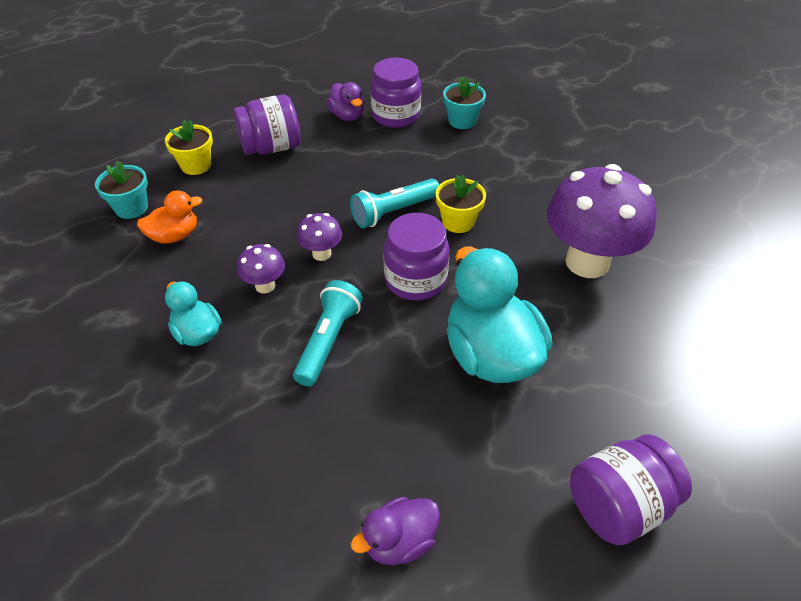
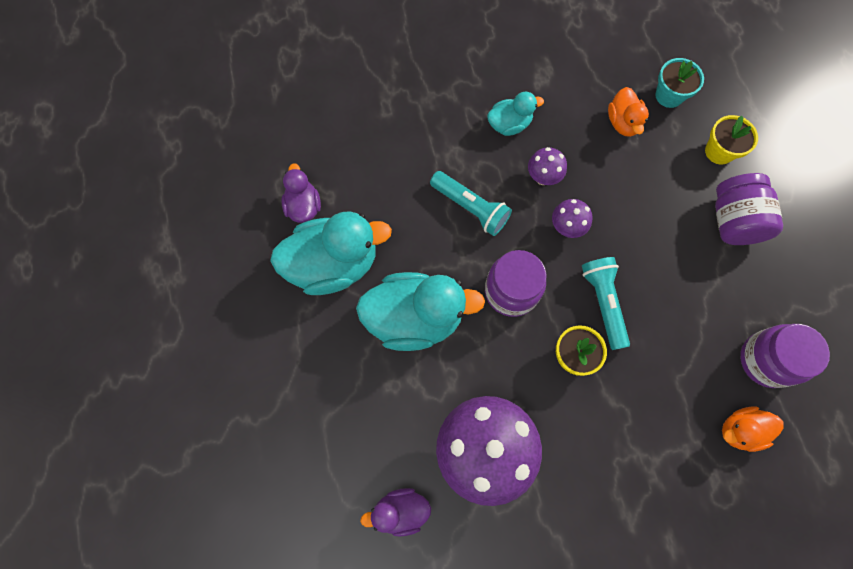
camera: 110 degrees right, 25 degrees up
purple duck [327,82,364,121] -> purple duck moved to [360,488,431,536]
turquoise flower pot [443,77,486,129] -> orange duck [722,406,784,452]
purple jar [570,434,692,545] -> none
none -> turquoise duck [270,211,392,295]

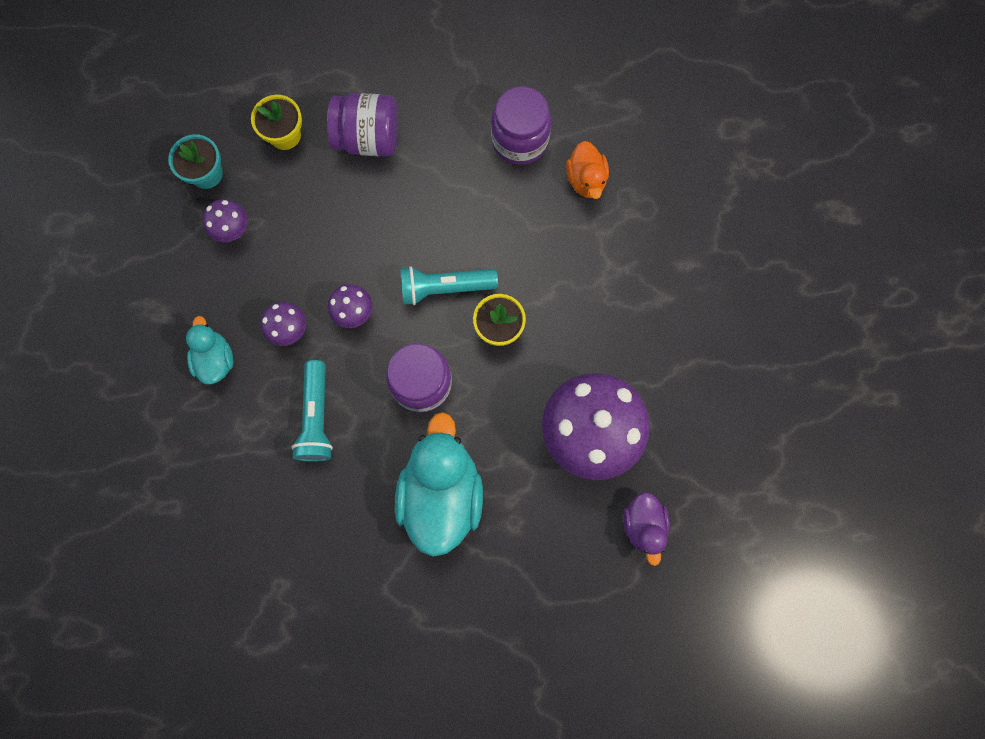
camera: 85 degrees left, 5 degrees up
turquoise duck [270,211,392,295] -> none
purple duck [281,163,321,223] -> none
turquoise flashlight [430,171,512,236] -> turquoise flashlight turned 135 degrees clockwise [291,360,333,462]
orange duck [608,87,649,137] -> purple mushroom [203,199,248,242]

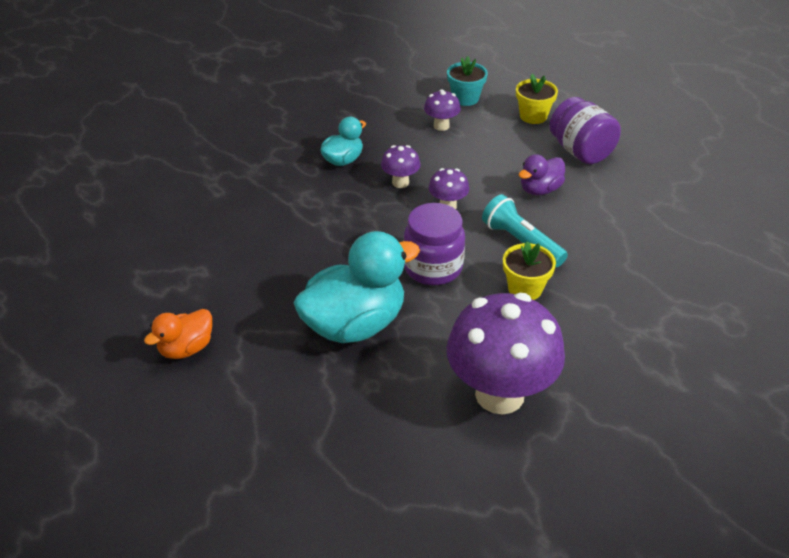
camera: 55 degrees right, 35 degrees down
turquoise flashlight [291,360,333,462] -> none
purple jar [491,86,551,165] -> none
orange duck [566,141,609,199] -> orange duck moved to [144,309,212,359]
purple duck [623,492,670,566] -> purple duck moved to [519,154,565,195]

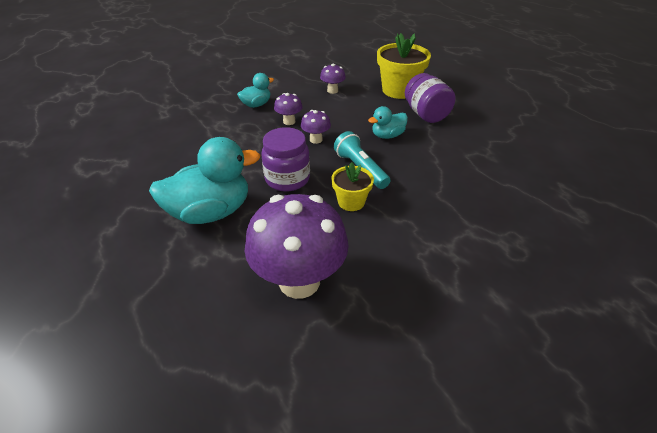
camera: 10 degrees right, 0 degrees up
orange duck [144,309,212,359] -> none
turquoise flower pot [447,56,488,106] -> none
yellow flower pot [516,74,558,124] -> yellow flower pot [377,33,431,99], size x1.74
purple duck [519,154,565,195] -> turquoise duck [368,106,408,139]

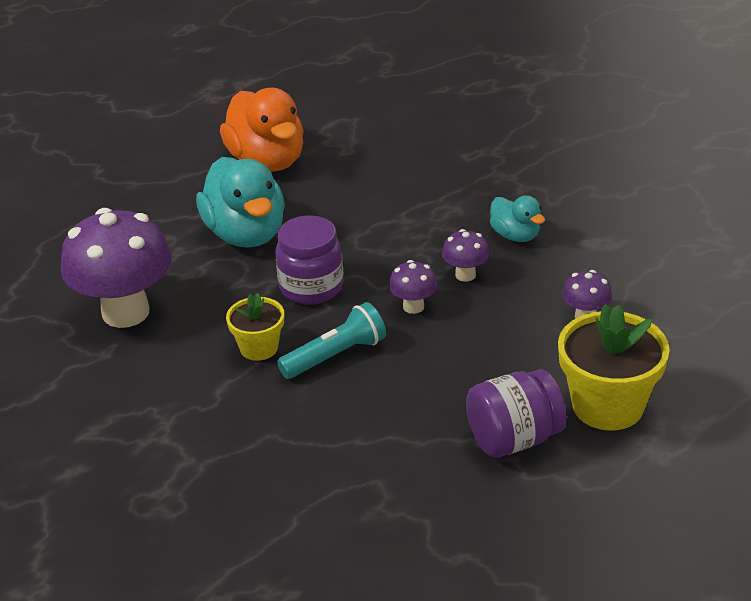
camera: 90 degrees right, 5 degrees down
turquoise duck [368,106,408,139] -> none
none -> orange duck [220,88,304,172]

